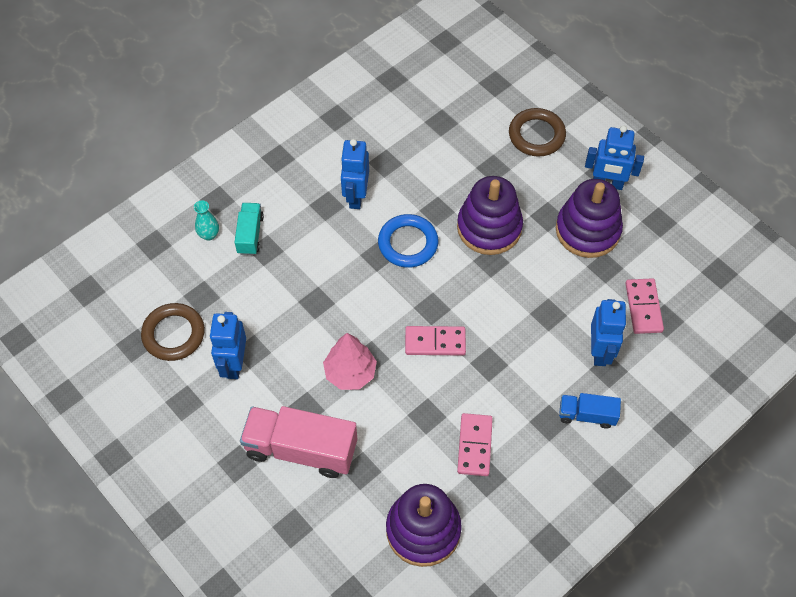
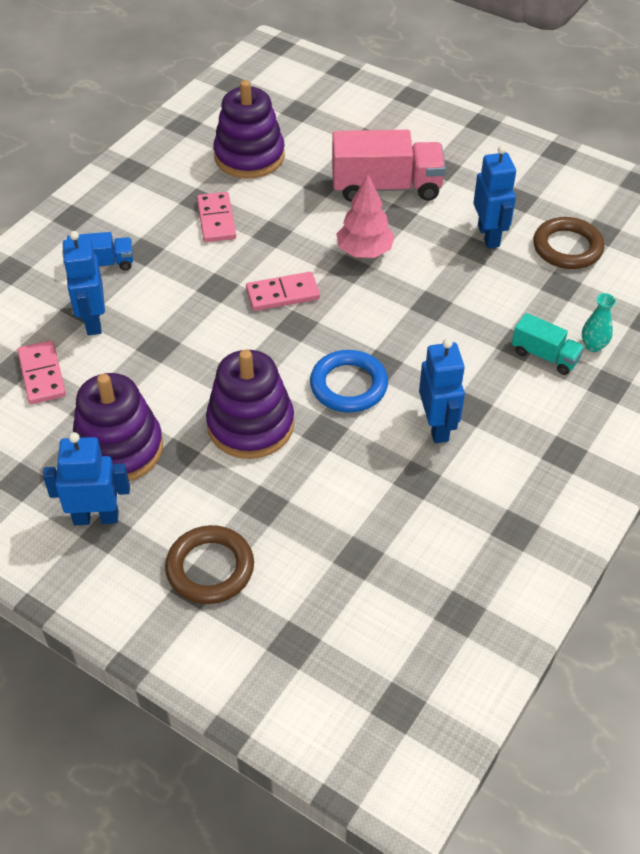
camera: 165 degrees right, 10 degrees down
turquoise truck [235,203,264,255] -> turquoise truck turned 45 degrees counterclockwise [512,313,584,375]

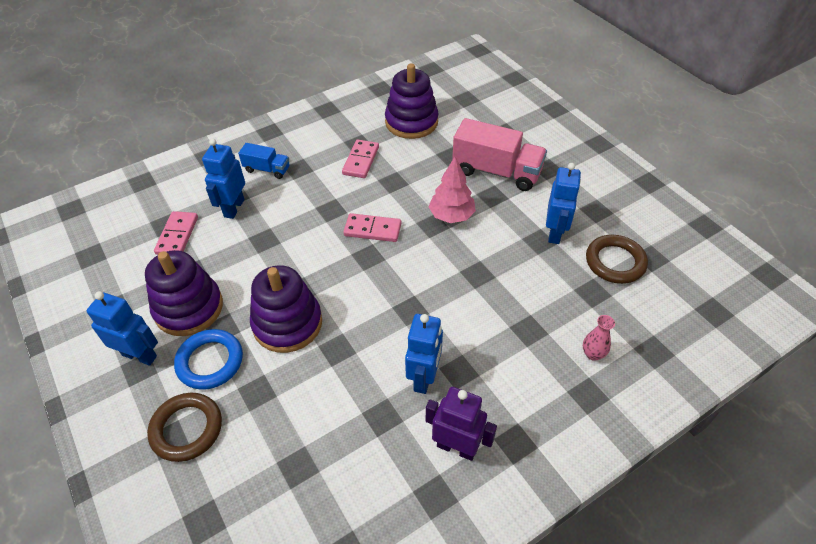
camera: 25 degrees right, 0 degrees up
blue ring [310,350,388,413] -> blue ring moved to [174,329,243,390]
turquoise truck [512,313,584,375] -> none
turquoise vase [582,293,616,352] -> pink vase [583,315,615,361]
none -> purple robot [426,387,497,461]

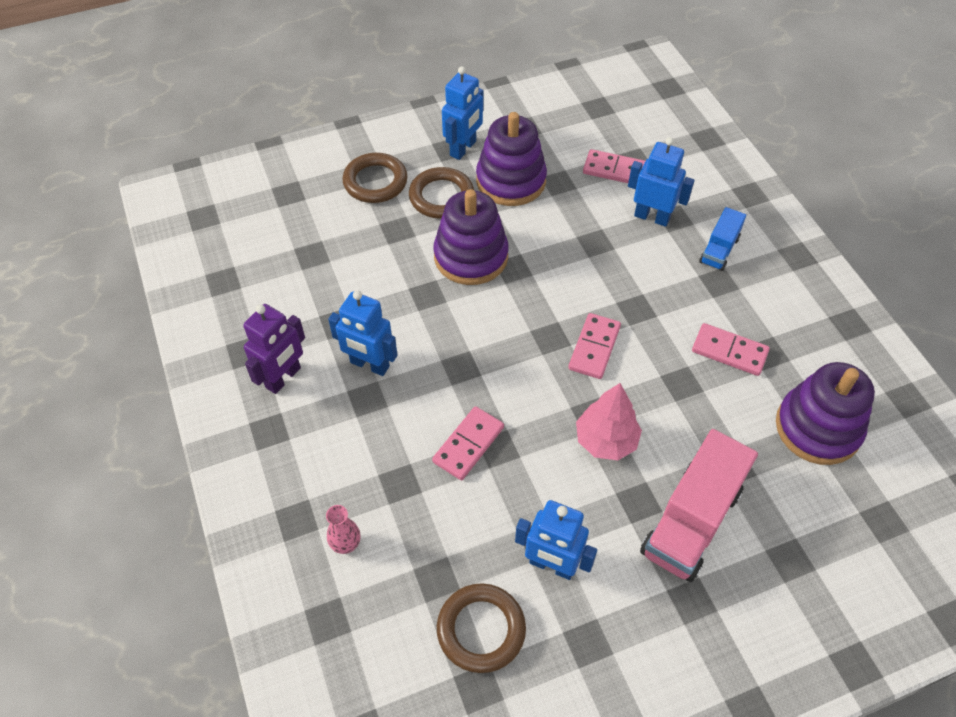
camera: 100 degrees right, 5 degrees up
blue ring [174,329,243,390] -> brown ring [409,167,474,219]
none -> pink domino [432,406,504,480]

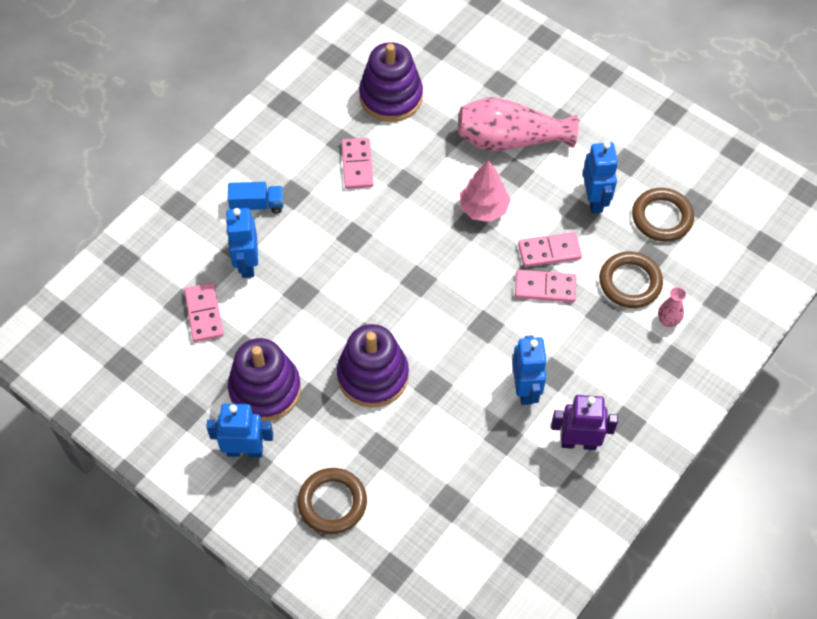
camera: 120 degrees left, 5 degrees up
brown ring [409,167,474,219] -> brown ring moved to [599,252,663,308]
pink domino [568,313,621,379] -> pink domino moved to [518,232,582,267]
pink truck [640,429,758,582] -> pink vase [458,97,579,151]

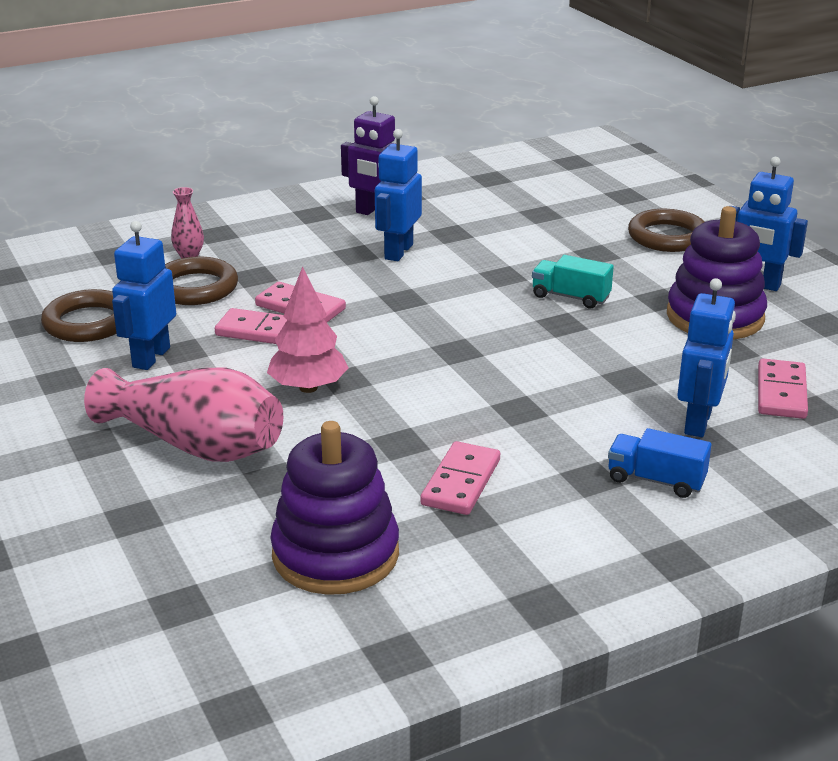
camera: 155 degrees left, 30 degrees down
purple stacking toy [337,324,409,407] -> turquoise truck [532,255,614,308]

